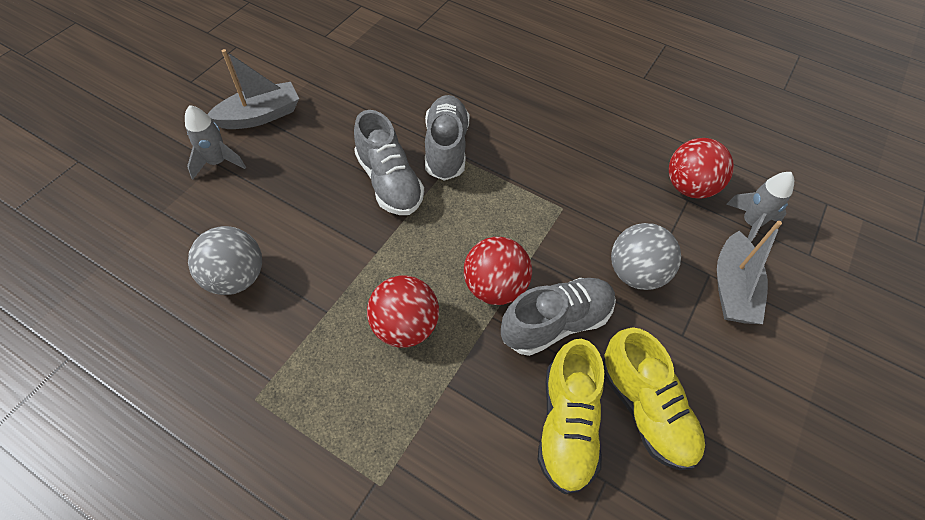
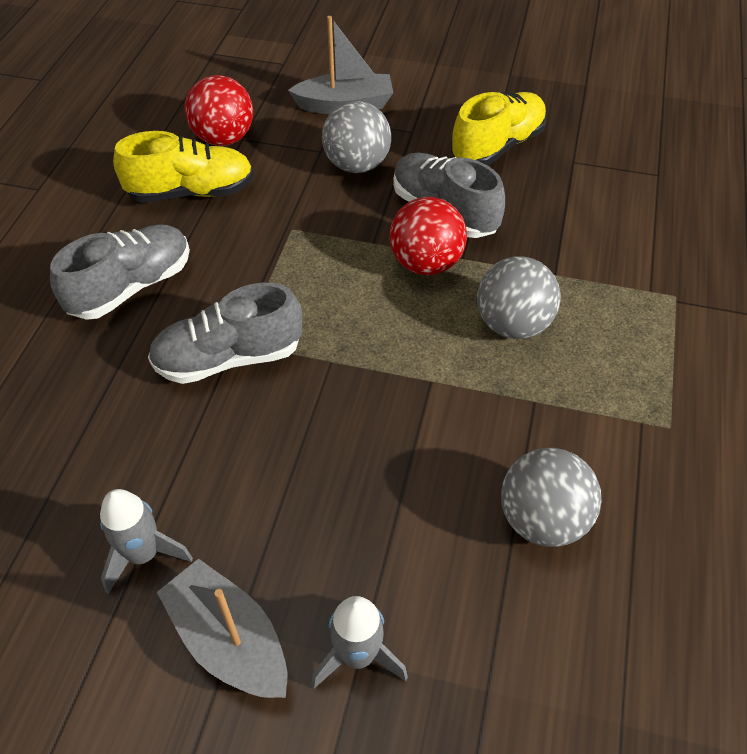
camera: 105 degrees left, 5 degrees down
grey shoe [354,110,424,215] -> grey shoe moved to [50,224,190,320]
red ball [367,276,439,348] -> grey ball [477,256,561,339]
yellow shoe [538,339,604,494] -> yellow shoe moved to [113,131,254,203]
grey rocket [726,172,794,242] -> grey rocket moved to [100,489,193,594]

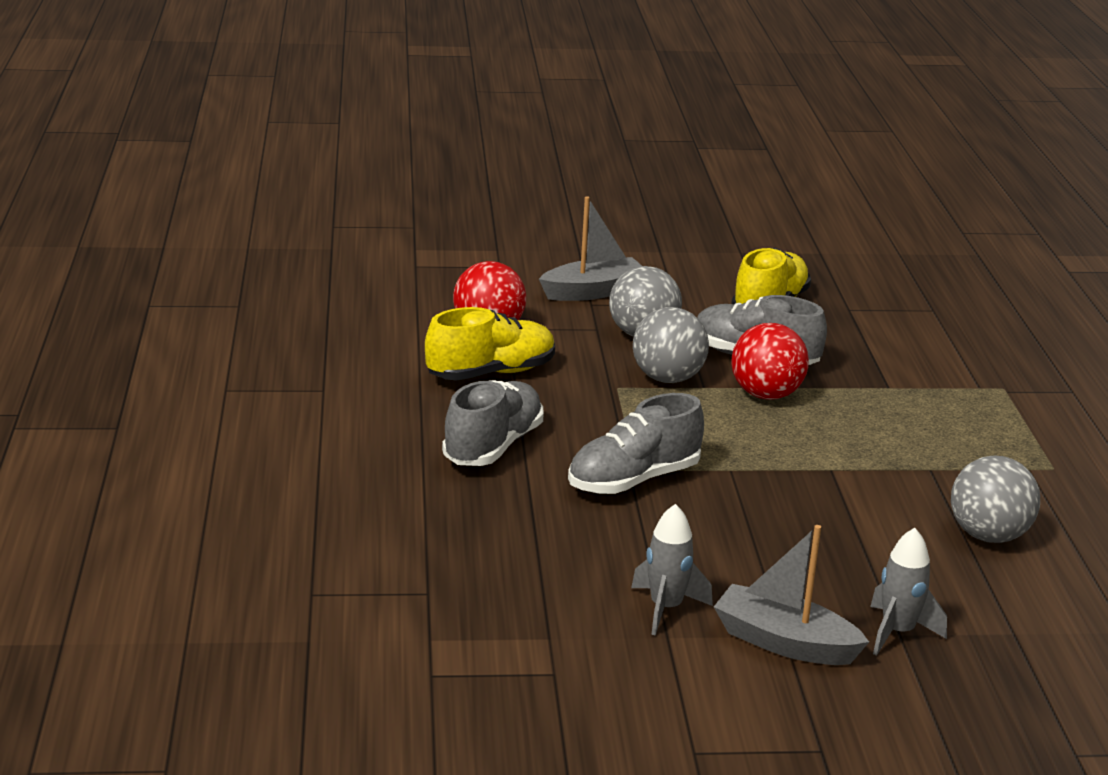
camera: 20 degrees left, 25 degrees down
grey ball [477,256,561,339] -> grey ball moved to [633,307,709,383]

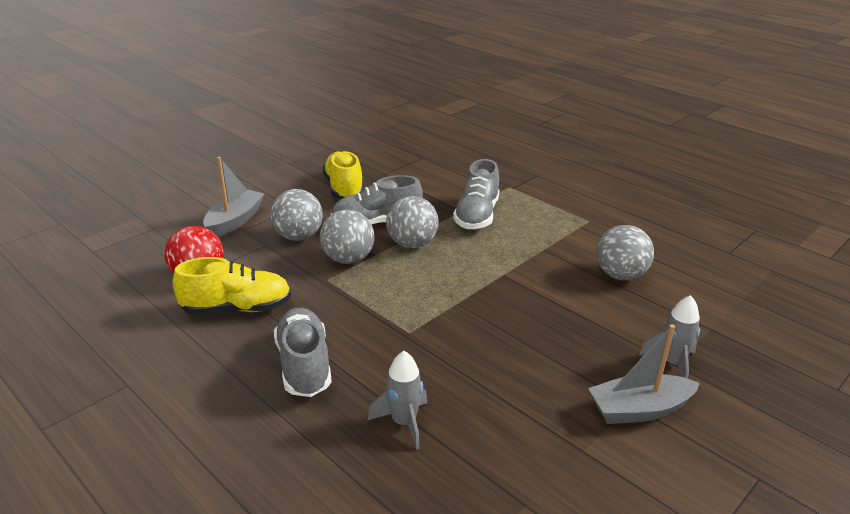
camera: 40 degrees left, 5 degrees up
yellow shoe [425,307,555,381] -> yellow shoe turned 60 degrees clockwise [173,257,291,315]
grey shoe [568,393,704,494] -> grey shoe moved to [453,159,499,229]
grey rocket [631,504,713,636] -> grey rocket moved to [367,351,427,450]
red ball [731,323,809,400] -> grey ball [386,196,439,248]

